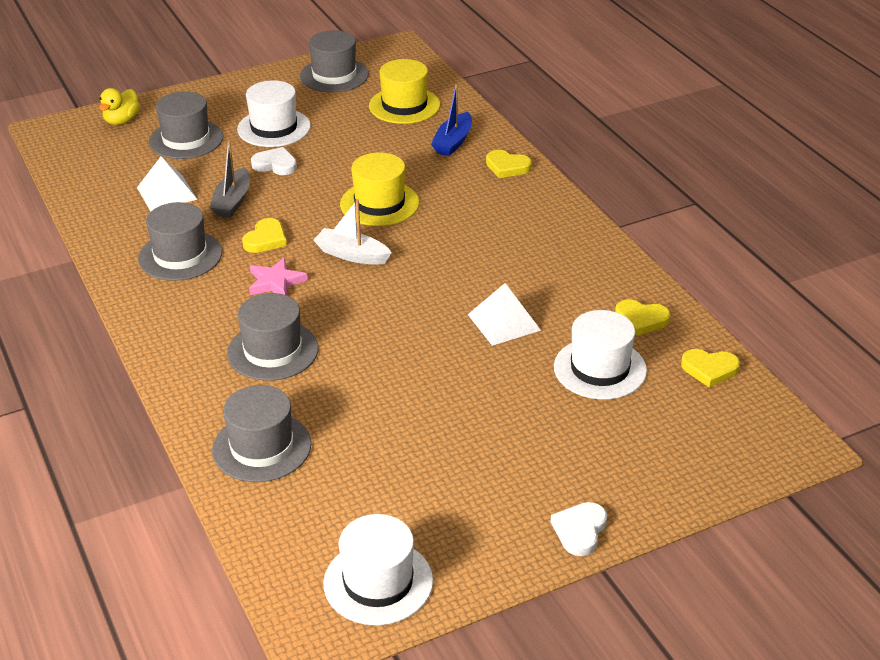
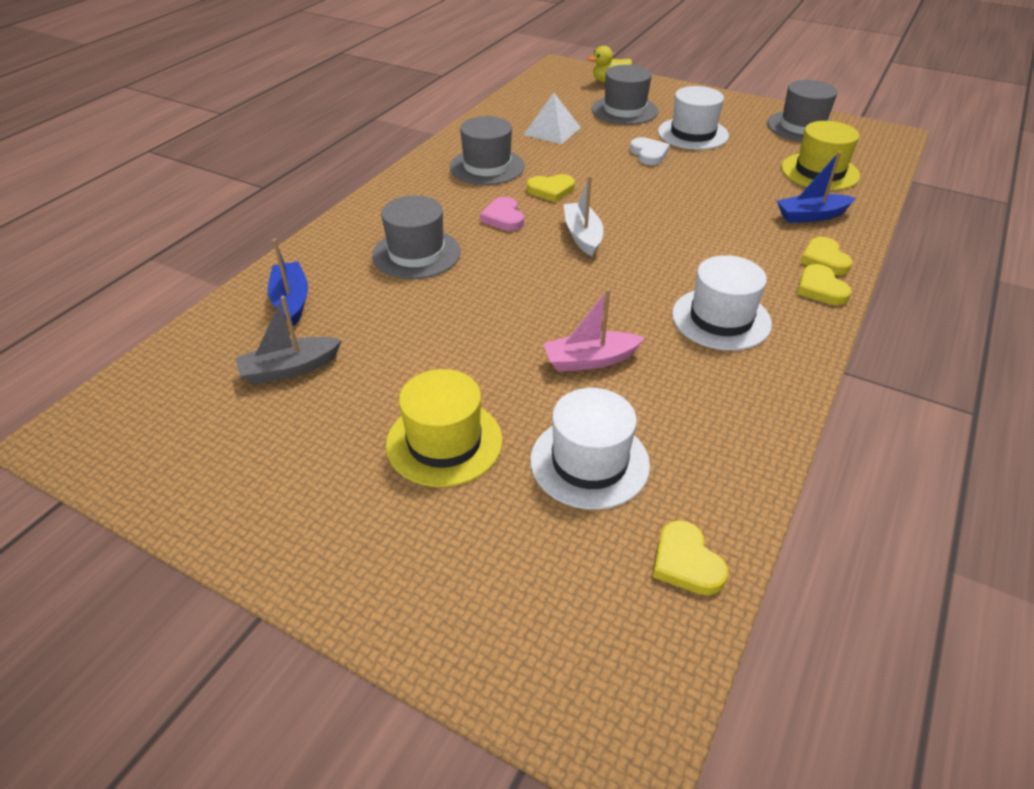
camera: 55 degrees right, 5 degrees up
grey boat [210,141,250,218] -> grey boat moved to [236,296,342,384]
grey hat [212,385,311,482] -> blue boat [268,239,308,326]
pink star [249,257,308,295] -> pink heart [480,197,524,231]
white hat [323,514,433,626] -> white hat moved to [672,255,772,351]
yellow hat [340,152,419,226] -> yellow hat moved to [386,369,502,487]
white pyramid [468,283,541,346] -> pink boat [543,289,644,372]
white heart [551,502,607,556] -> none
yellow heart [615,299,670,336] -> yellow heart moved to [797,264,851,305]

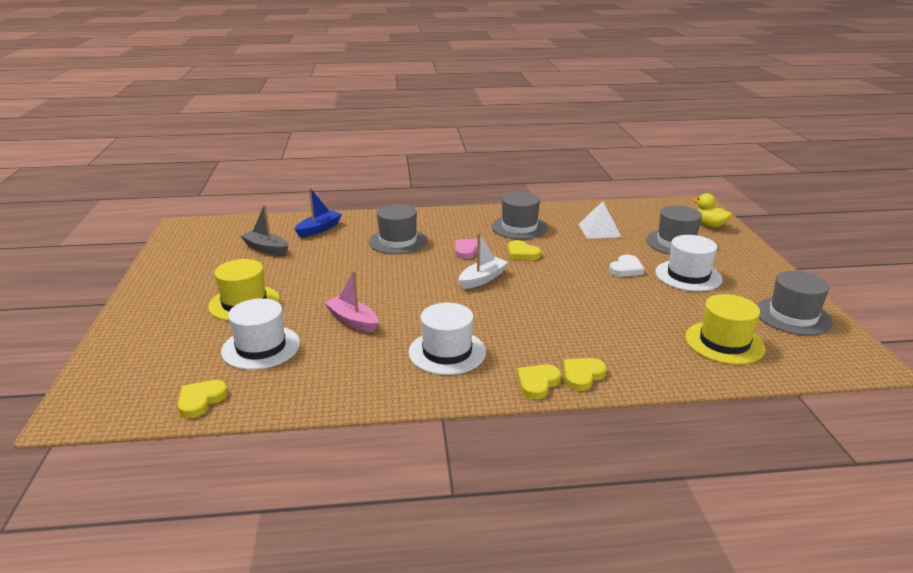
camera: 55 degrees right, 15 degrees down
blue boat [777,151,856,223] -> none

